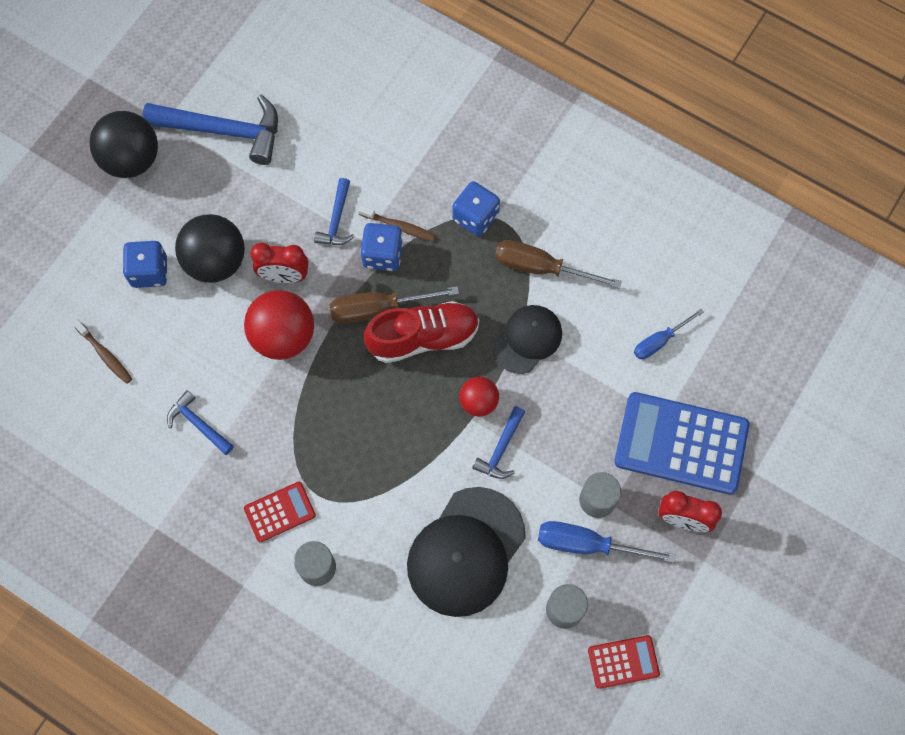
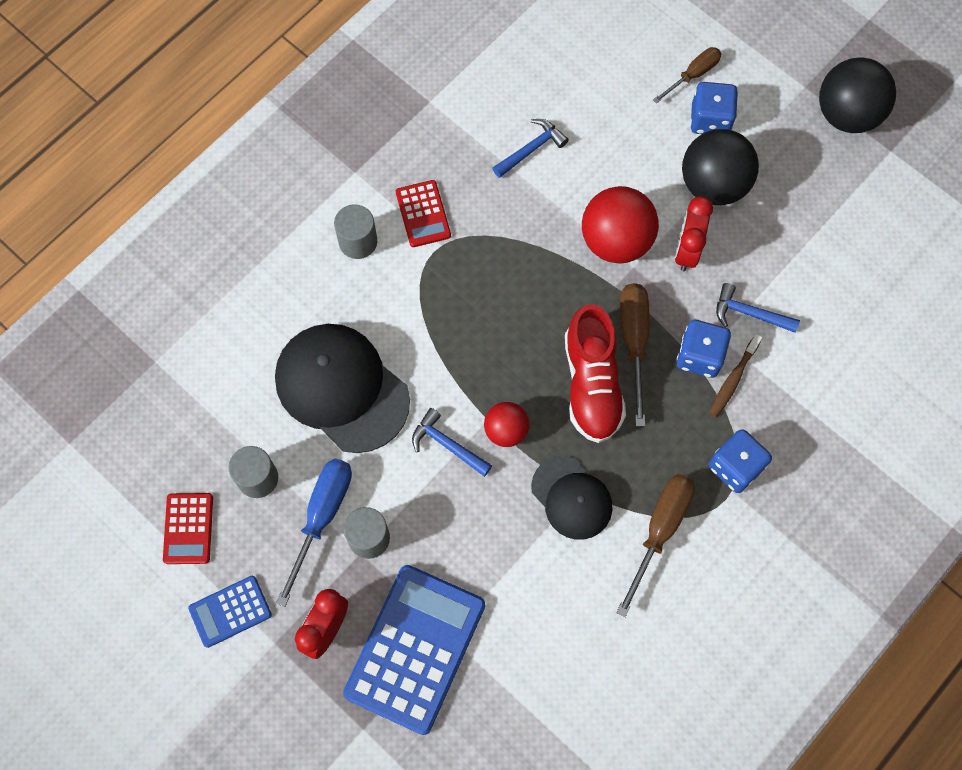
camera: 100 degrees right, 0 degrees up
brown toothbrush [72,319,132,384] -> none
blue hammer [142,95,278,165] -> none
blue screwdriver [634,309,704,360] -> none
none -> blue calculator [188,576,272,648]
none -> brown screwdriver [653,47,721,104]

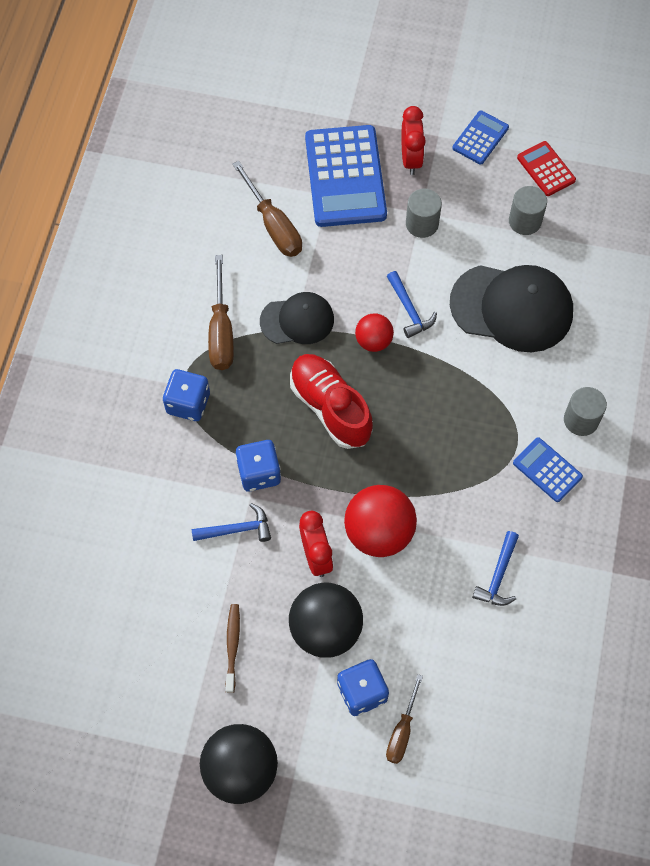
camera: 150 degrees right, 5 degrees down
blue screwdriver [276,458,352,607] -> none
red calculator [396,180,451,247] -> blue calculator [513,437,583,502]
blue hammer [412,408,492,477] -> blue hammer turned 60 degrees clockwise [387,271,437,338]
black cap [531,456,612,540] -> black cap turned 150 degrees clockwise [260,292,334,344]
brown screwdriver [620,283,650,427] -> brown screwdriver moved to [232,161,302,257]
brown toothbrush [709,334,762,417] -> brown toothbrush moved to [225,604,240,693]

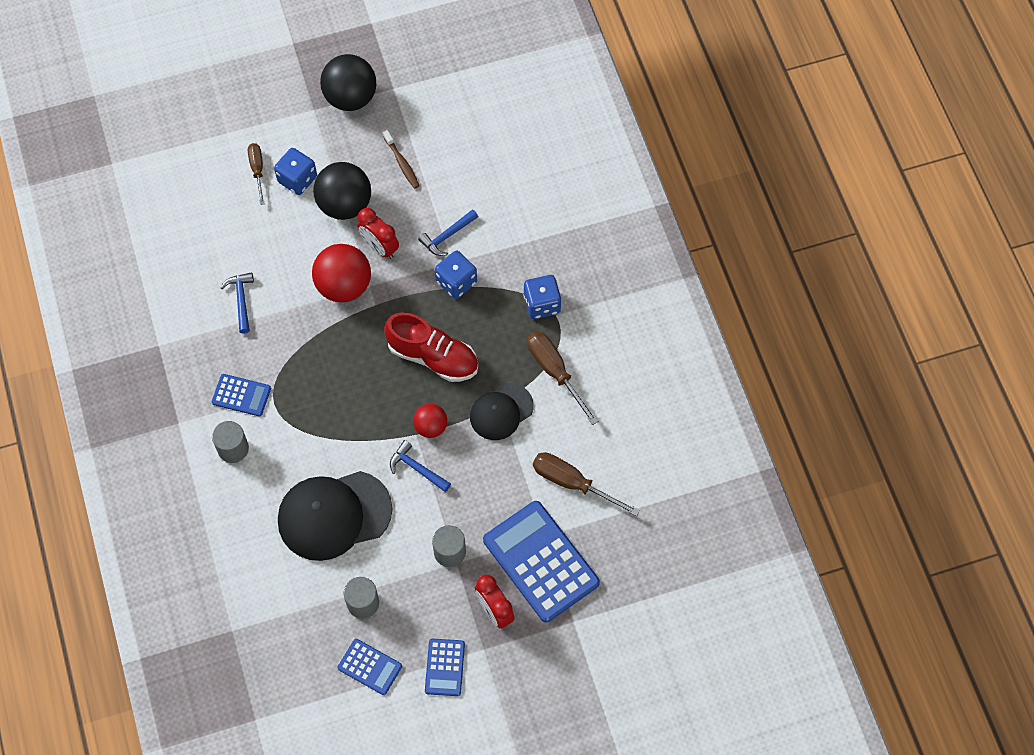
camera: 150 degrees right, 0 degrees up
red calculator [517,141,576,196] -> blue calculator [338,639,402,695]

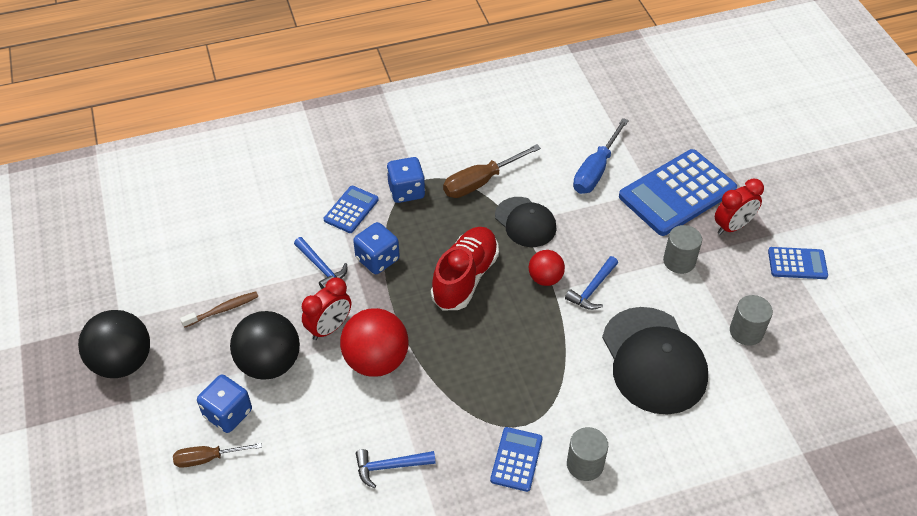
camera: 90 degrees left, 15 degrees down
blue calculator [338,639,402,695] -> blue calculator moved to [324,186,379,233]
brown screwdriver [533,452,640,517] -> blue screwdriver [573,118,629,194]

